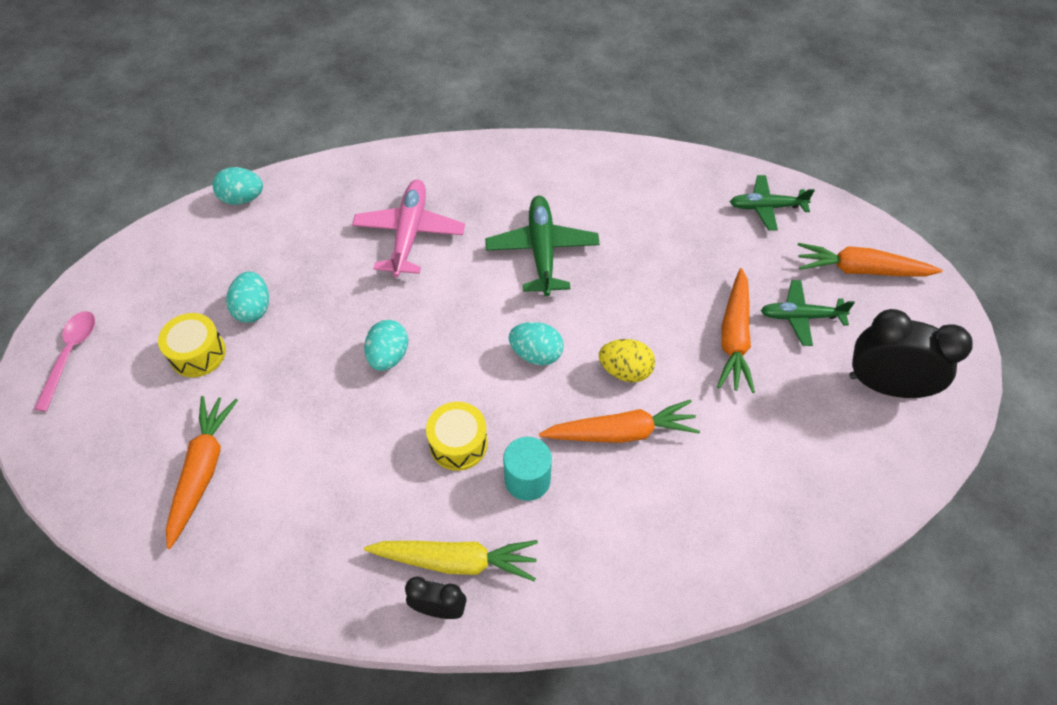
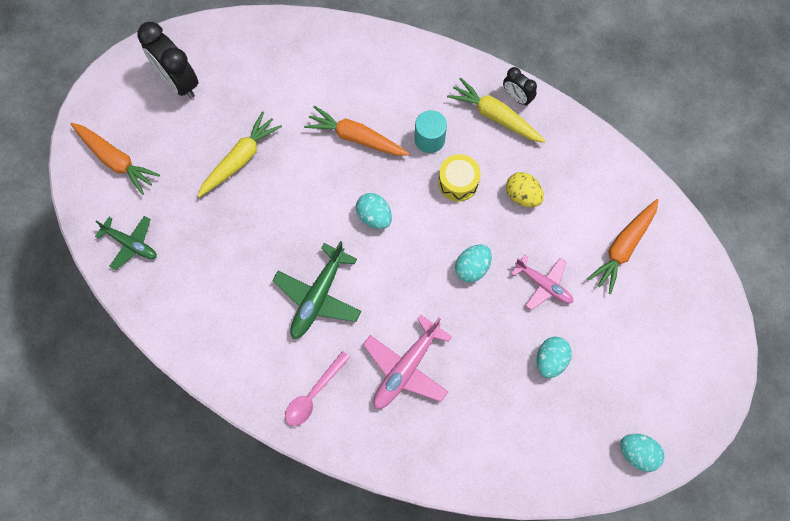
camera: 150 degrees left, 15 degrees up
pink spoon [34,311,95,412] -> pink spoon moved to [285,351,350,426]
yellow drum [158,313,226,377] -> none
turquoise egg [213,167,263,205] -> turquoise egg moved to [620,434,664,472]
yellow egg [599,339,655,382] -> yellow egg moved to [506,172,544,207]
orange carrot [717,268,755,393] -> yellow carrot [197,111,282,197]
green plane [760,280,855,346] -> none
none -> pink plane [511,255,573,310]

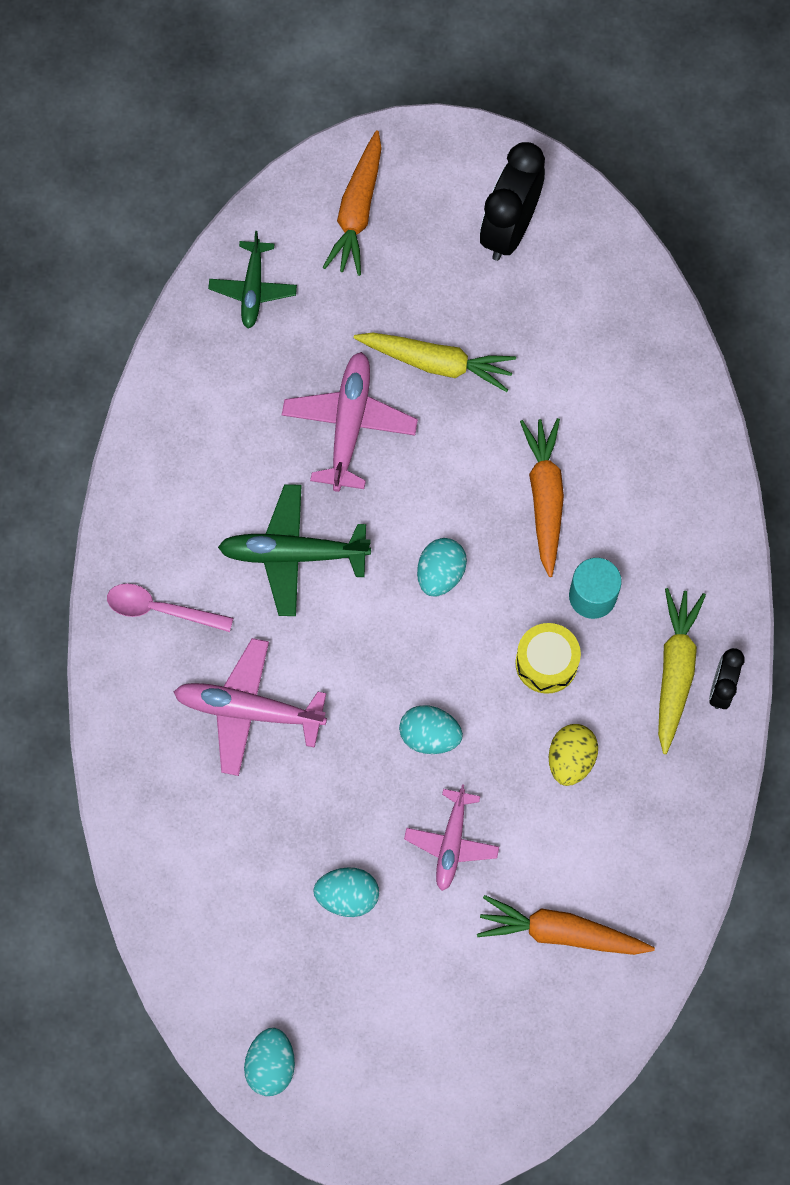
camera: 65 degrees right, 0 degrees up
none -> pink plane [282,352,418,492]

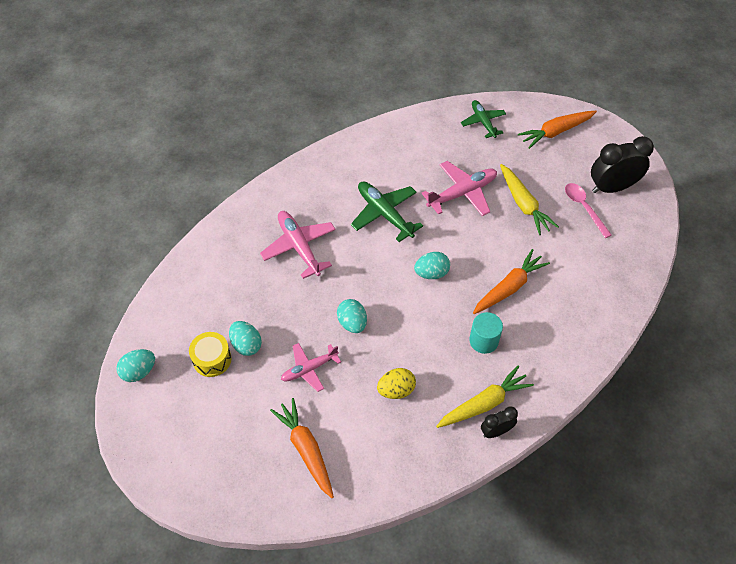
camera: 50 degrees right, 15 degrees down
pink spoon [107,583,233,632] -> pink spoon moved to [565,183,612,238]
green plane [208,231,297,328] -> green plane turned 105 degrees clockwise [461,100,506,138]
yellow drum [515,623,581,694] -> yellow drum moved to [189,332,232,377]

